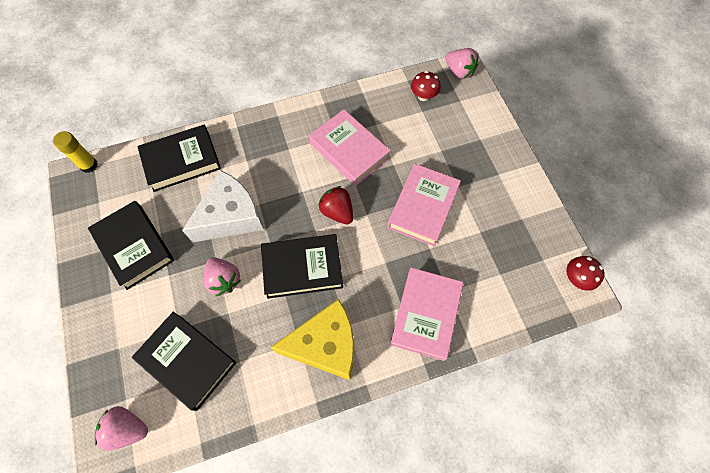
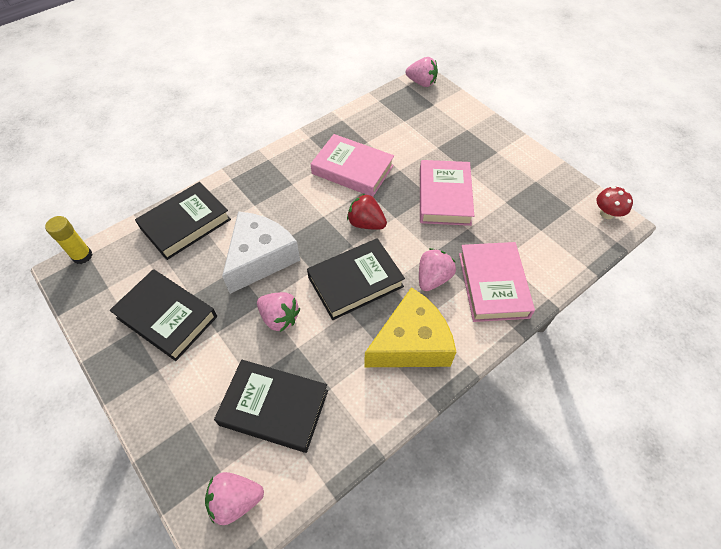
camera: 20 degrees left, 10 degrees down
red mushroom [411,71,441,101] -> none
none -> pink strawberry [419,248,456,291]

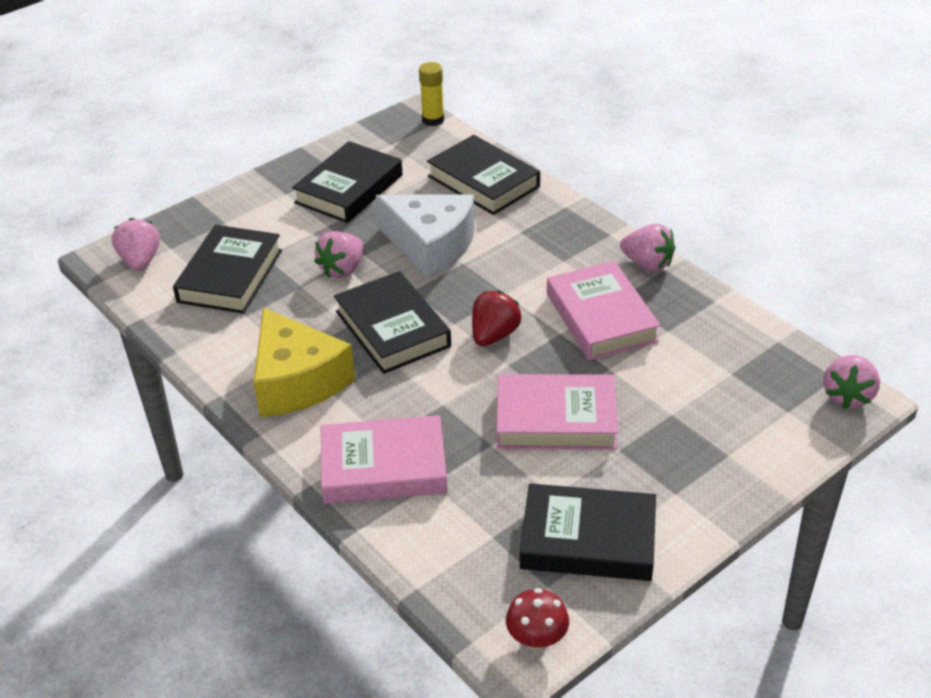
camera: 90 degrees right, 15 degrees down
pink book [311,134,394,197] -> pink book turned 45 degrees counterclockwise [547,261,661,360]
pink strawberry [419,248,456,291] -> pink strawberry moved to [620,223,675,272]
none -> black book [520,483,656,581]

